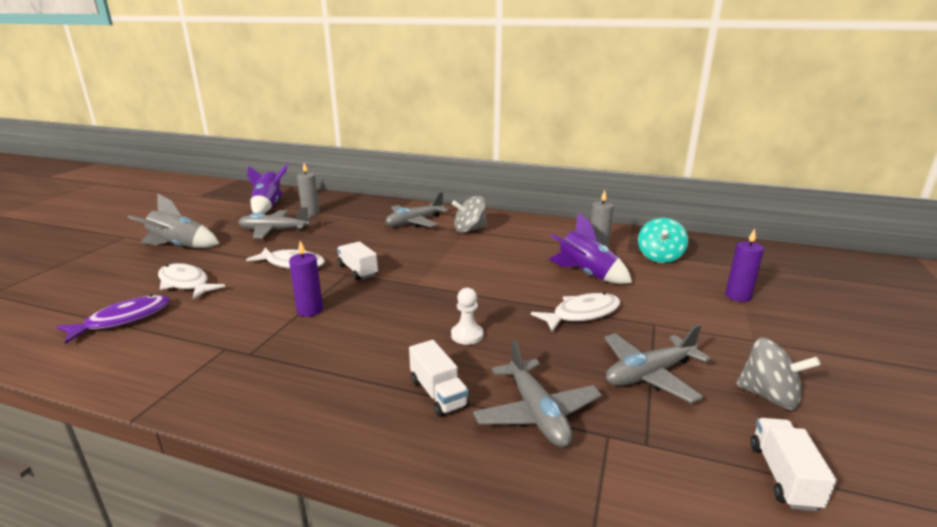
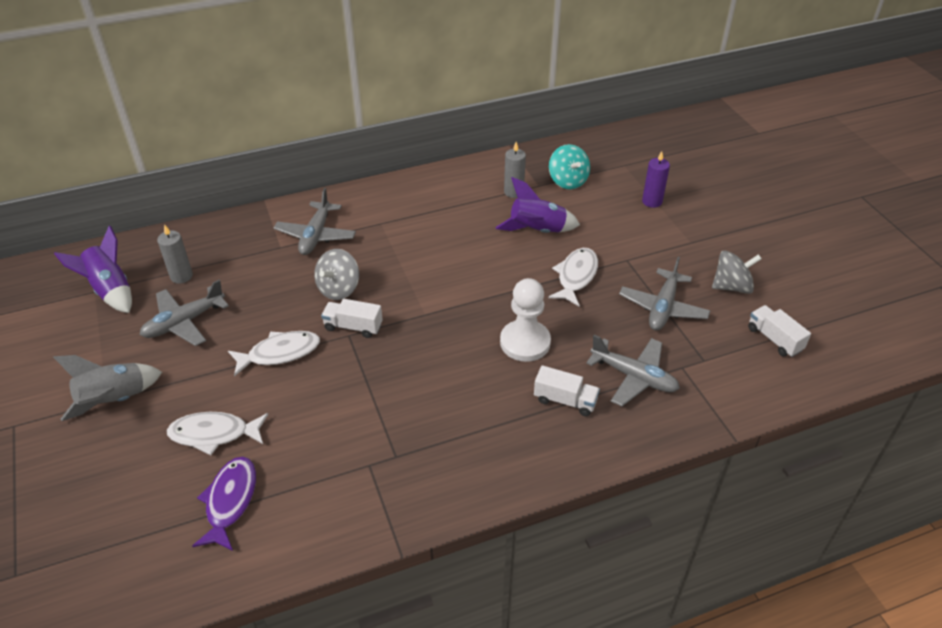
camera: 40 degrees left, 20 degrees up
purple candle [289,241,323,317] -> none
white pawn [451,288,483,345] -> white pawn [500,278,551,362], size x1.78
grey spinning top [452,196,487,233] -> grey spinning top moved to [314,249,359,300]

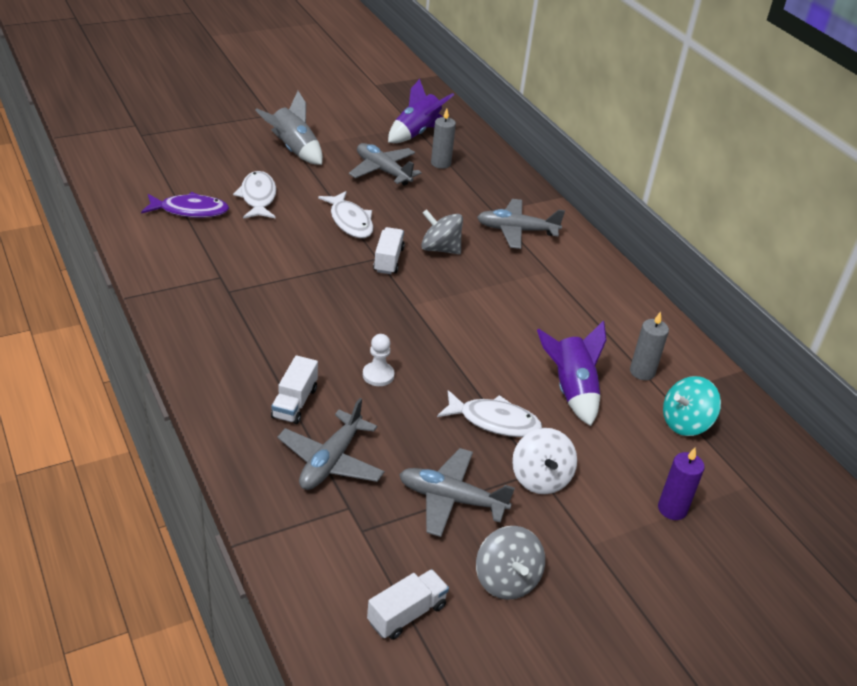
camera: 80 degrees right, 5 degrees down
white pawn [500,278,551,362] -> white pawn [363,334,395,386], size x0.56
none -> white spinning top [512,428,577,494]

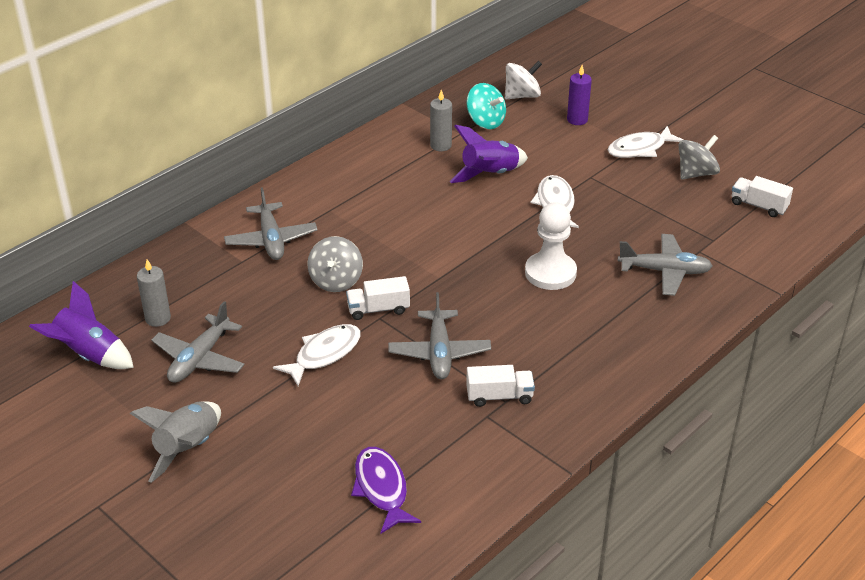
camera: 105 degrees left, 0 degrees up
white fish [233,171,276,219] -> white fish moved to [608,126,684,158]
white truck [271,355,318,424] -> white truck moved to [466,365,535,407]
white pawn [363,334,395,386] -> white pawn [525,202,577,290], size x1.78
grey plane [399,448,515,537] -> grey plane moved to [388,292,491,379]
white spinning top [512,428,577,494] -> white spinning top moved to [505,61,542,99]

